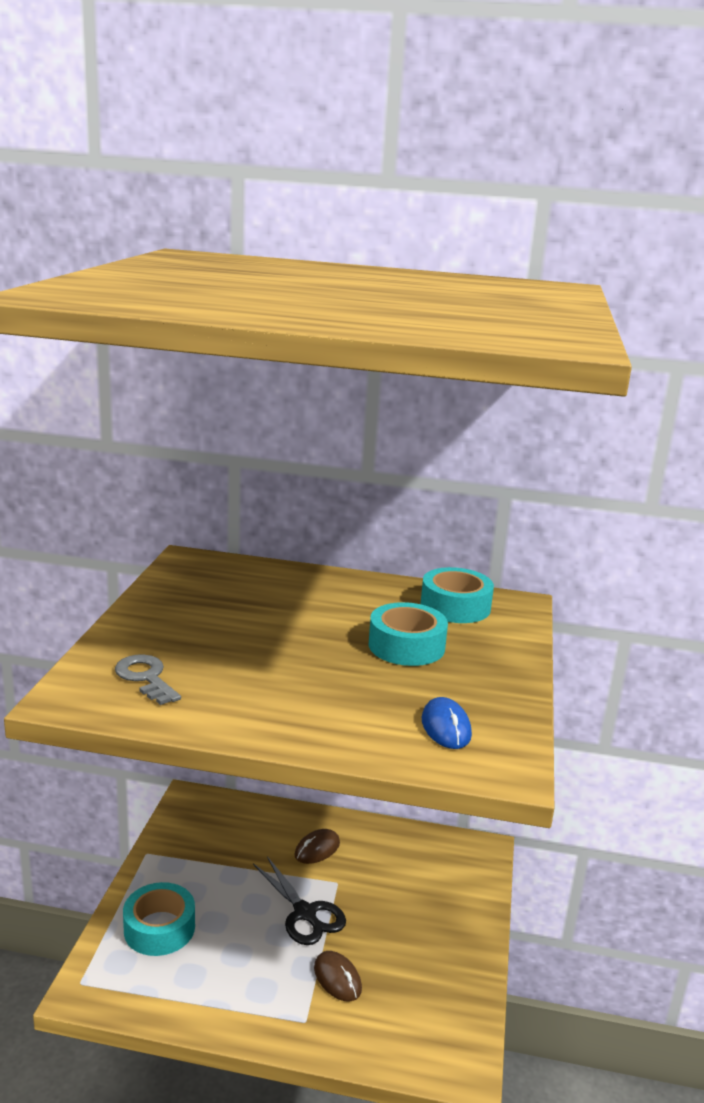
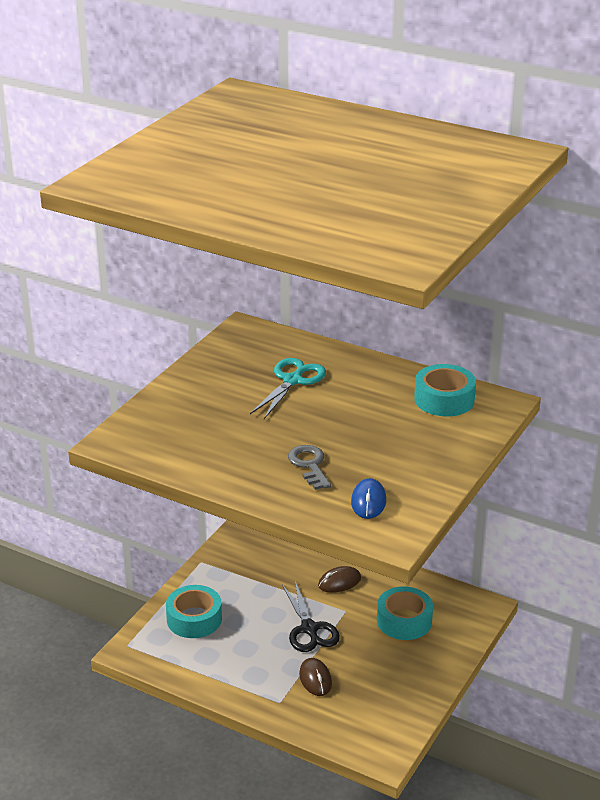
camera: 20 degrees right, 10 degrees up
grey key [115,654,181,705] -> grey key moved to [288,445,331,490]
turquoise tape [369,602,448,666] -> turquoise tape moved to [377,586,433,640]
none -> turquoise scissors [250,358,326,419]

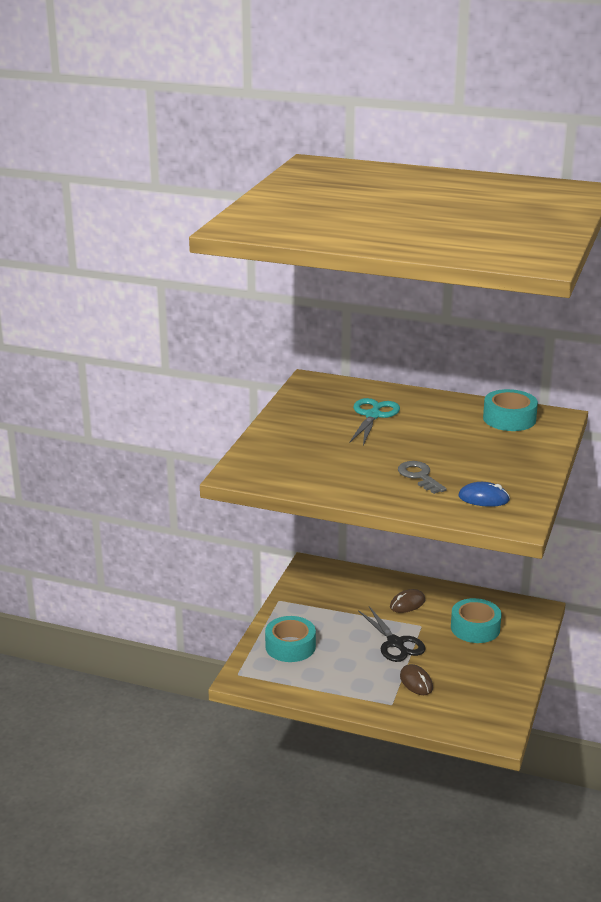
camera: 10 degrees left, 5 degrees down
blue mouse [351,478,386,519] -> blue mouse turned 75 degrees counterclockwise [458,482,510,507]

